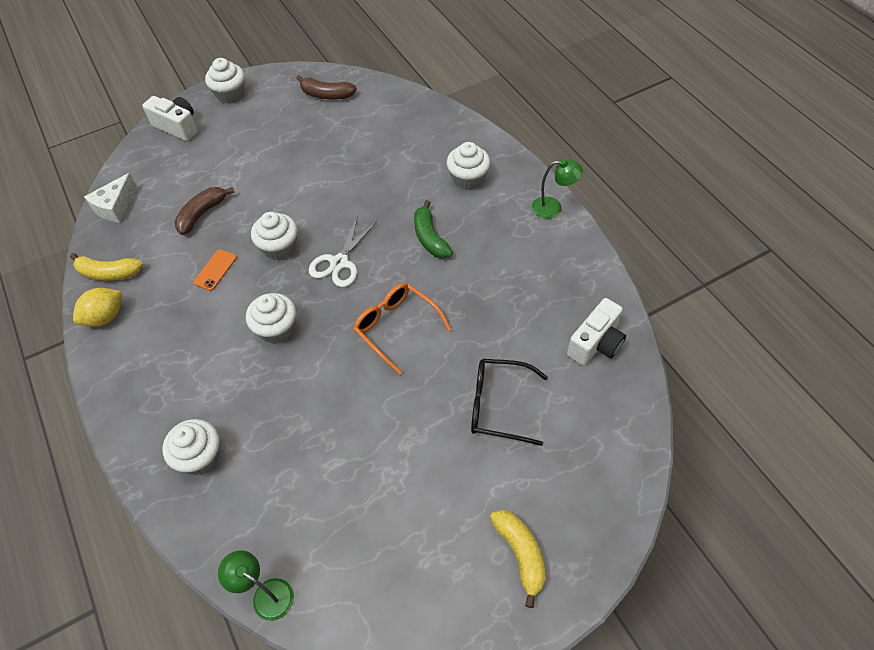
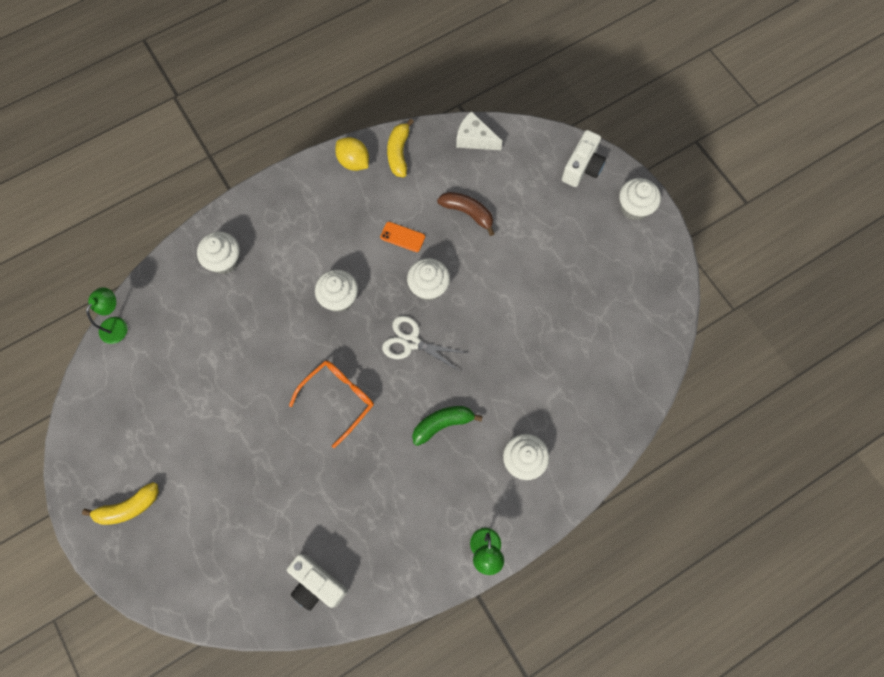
camera: 85 degrees right, 15 degrees up
brown banana [296,75,357,99] -> none
black glasses [471,359,548,446] -> none

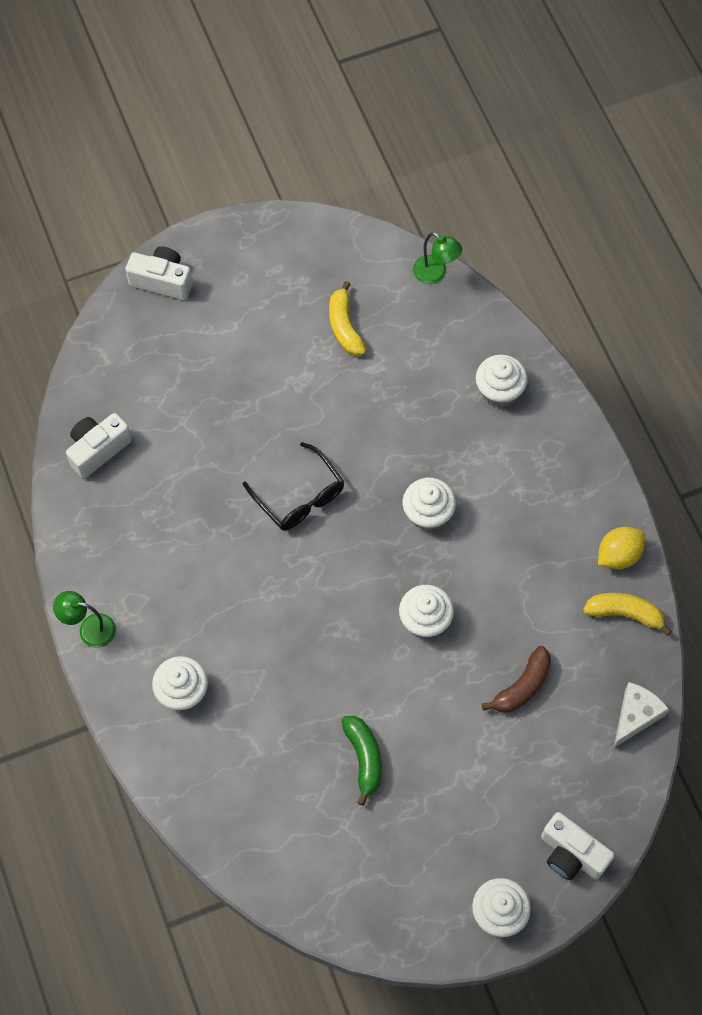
camera: 100 degrees right, 5 degrees down
yellow banana [82,482,159,525] -> yellow banana moved to [329,281,366,355]
orange glasses [289,361,374,448] -> black glasses [243,442,344,531]
orange phone [380,222,425,252] -> none
white scissors [382,316,467,371] -> none
green banana [412,406,483,446] -> green banana moved to [341,716,382,806]
none -> white camera [125,246,192,300]

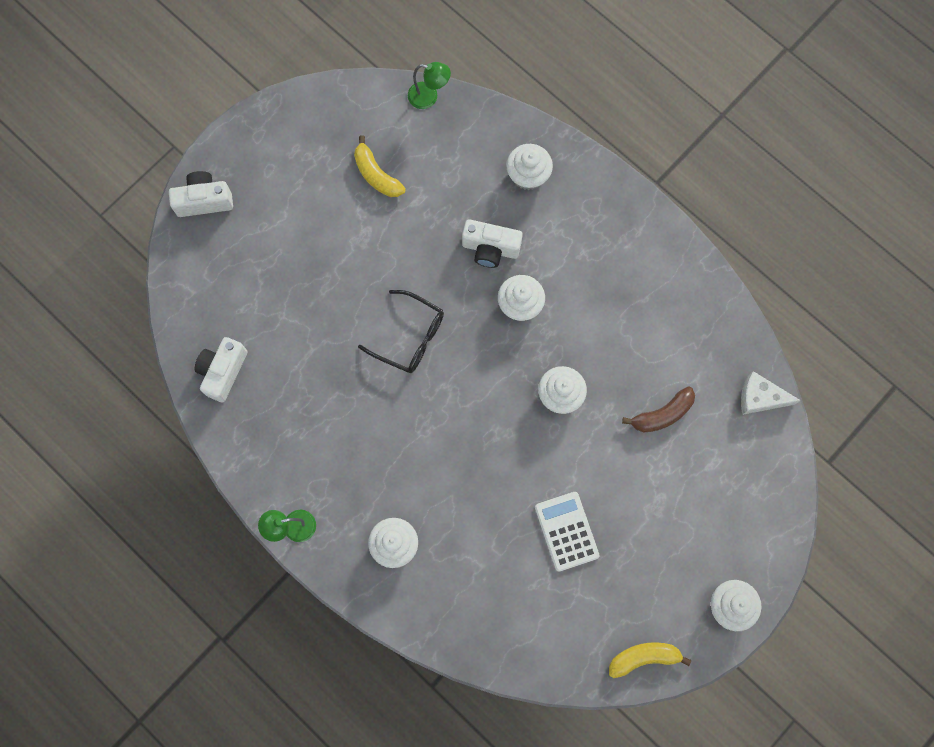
camera: 25 degrees left, 10 degrees up
green banana [341,716,382,806] -> white calculator [535,492,600,572]
brown banana [482,646,551,713] -> brown banana turned 45 degrees clockwise [622,386,695,432]
white camera [541,812,615,880] -> white camera moved to [462,219,523,268]
yellow banana [583,593,672,636] -> yellow banana moved to [609,642,691,678]
yellow lemon [598,527,645,569] -> none
white cheese [614,682,669,748] -> white cheese turned 90 degrees counterclockwise [741,371,801,415]

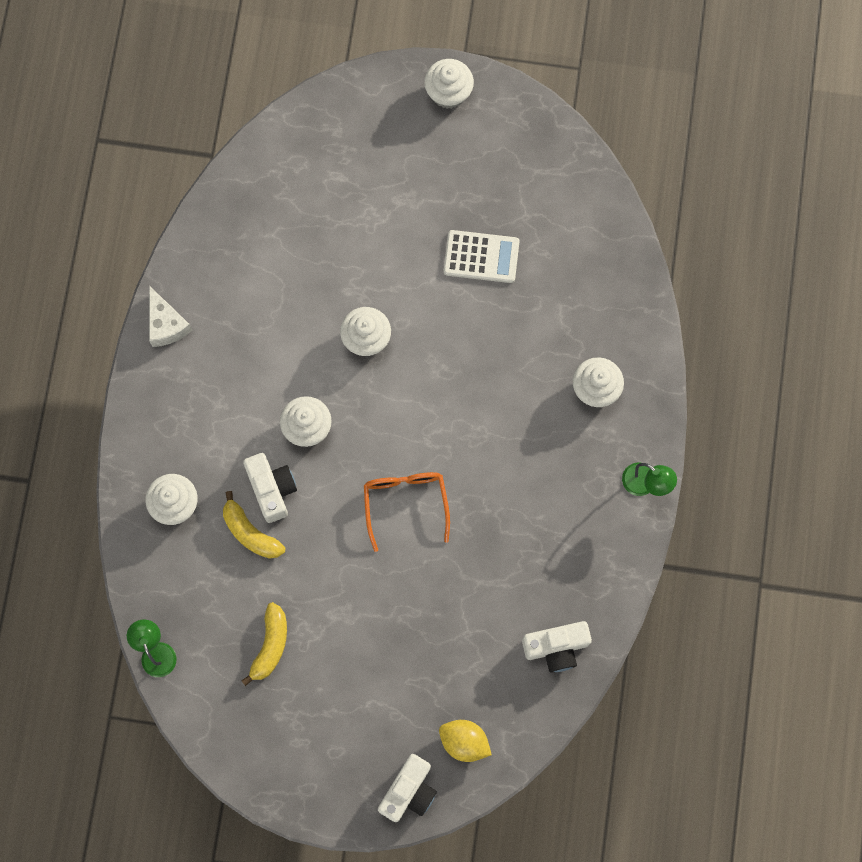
camera: 125 degrees left, 0 degrees up
white camera [169,171,233,217] -> white camera turned 105 degrees counterclockwise [378,754,437,822]
black glasses [358,290,444,373] -> orange glasses [364,472,450,552]
white calculator [535,492,600,572] -> white calculator turned 120 degrees counterclockwise [444,230,520,283]
yellow banana [609,642,691,678] -> yellow banana moved to [223,491,285,559]
brown banana [622,386,695,432] -> none
white cheese [741,371,801,415] -> white cheese moved to [149,286,192,347]
none -> yellow lemon [439,720,492,762]

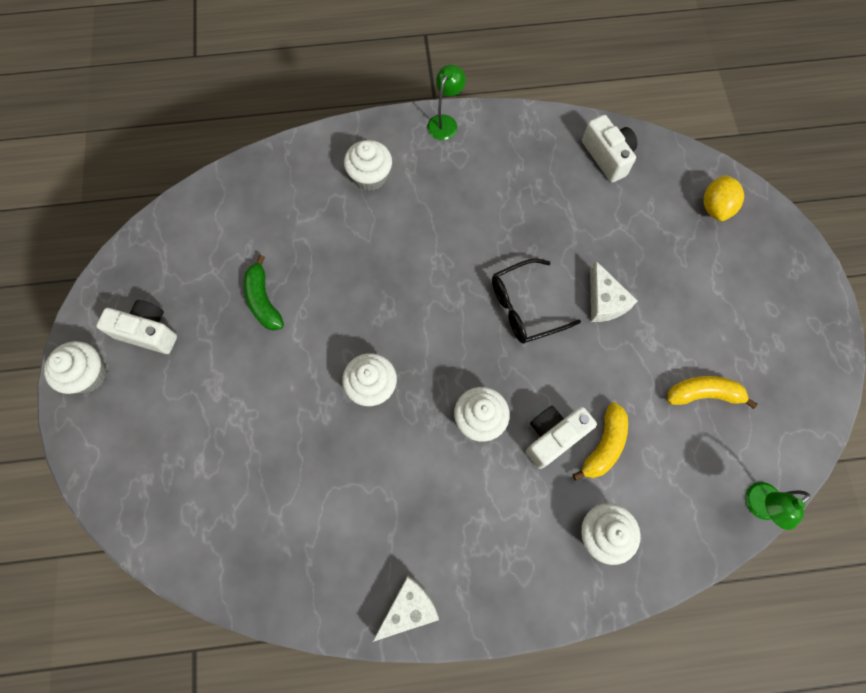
camera: 105 degrees left, 5 degrees down
orange glasses [364,472,450,552] -> black glasses [492,259,581,344]
white camera [378,754,437,822] -> white camera moved to [96,300,177,354]
white calculator [444,230,520,283] -> green banana [243,255,284,331]
none -> white cheese [590,260,637,322]

